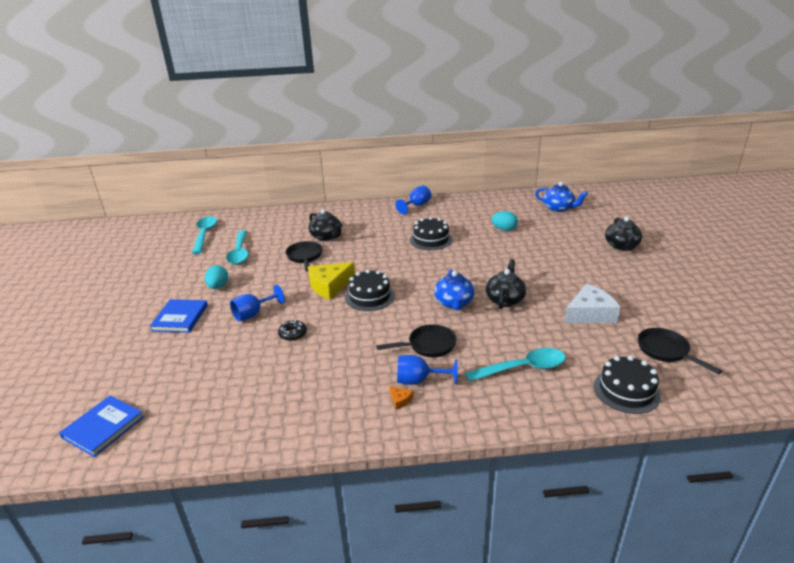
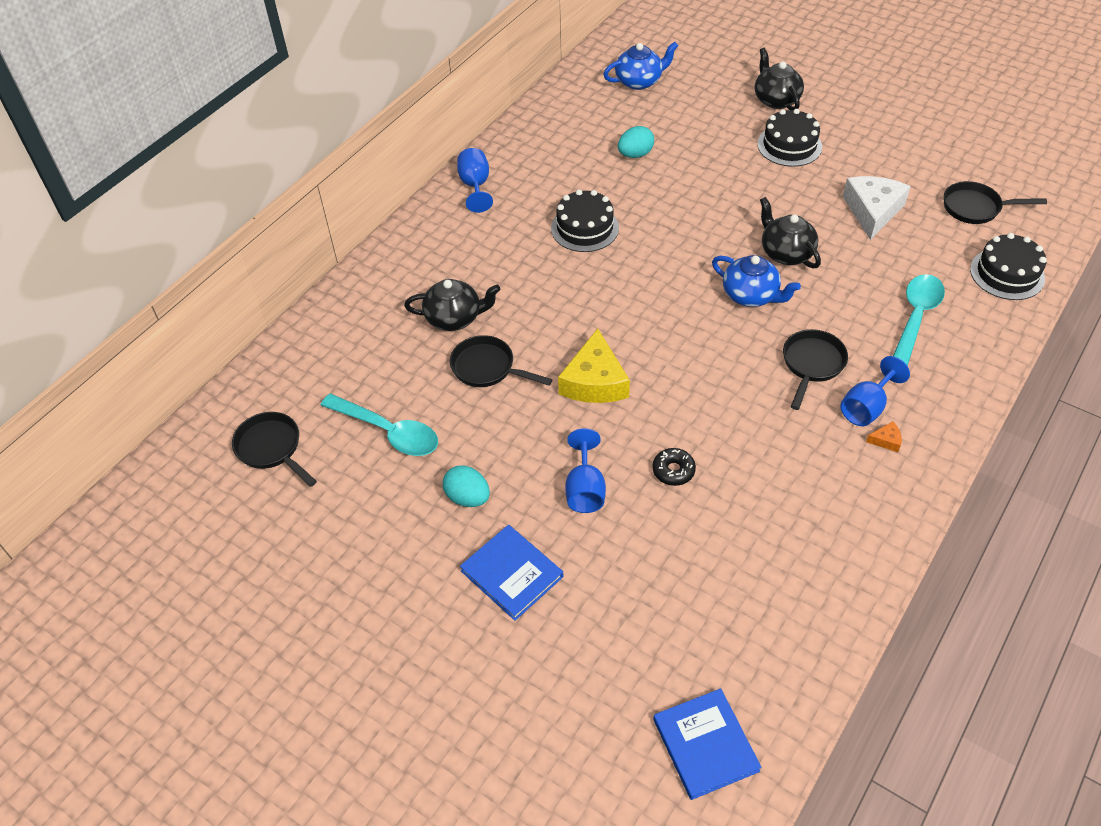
camera: 50 degrees left, 20 degrees up
turquoise spoon [192,216,217,254] -> black pan [232,412,317,487]
black cake [345,270,395,311] -> black cake moved to [757,109,822,167]
black teapot [605,217,642,250] -> black teapot turned 150 degrees counterclockwise [755,48,804,110]

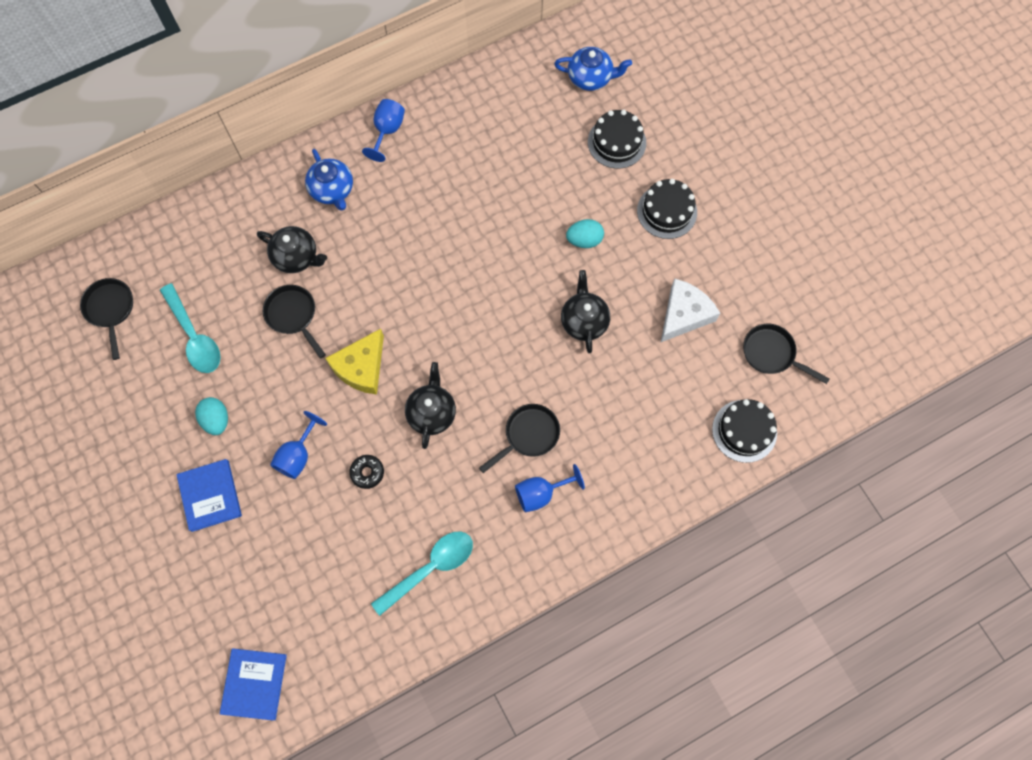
camera: 25 degrees right, 20 degrees up
black cake [551,189,619,252] -> black cake moved to [588,110,646,169]
turquoise egg [618,126,654,158] -> turquoise egg moved to [566,219,604,248]
blue teapot [712,255,801,307] -> blue teapot moved to [305,149,353,211]
black teapot [755,48,804,110] -> black teapot moved to [405,362,456,449]
orange cheese [866,421,902,452] -> none
turquoise spoon [893,274,945,366] -> turquoise spoon moved to [371,532,473,616]

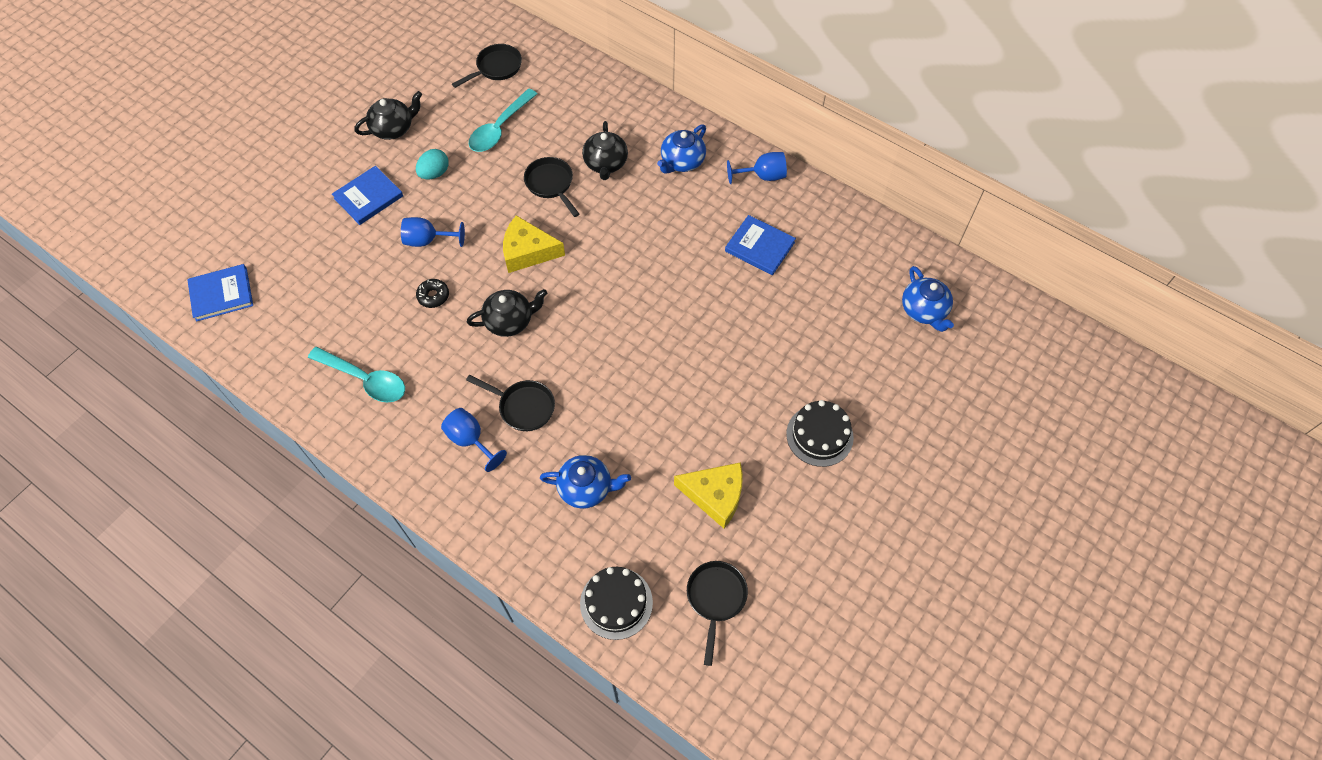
camera: 65 degrees right, 10 degrees down
black pan [263,285,326,358] -> black pan turned 60 degrees counterclockwise [524,157,579,217]
black teapot [561,270,610,353] -> black teapot moved to [354,91,422,140]
turquoise egg [566,219,604,248] -> none
black cake [588,110,646,169] -> none
white cheese [661,279,720,342] -> yellow cheese [674,462,743,528]
none -> blue teapot [540,455,631,509]
none -> blue book [725,215,796,275]

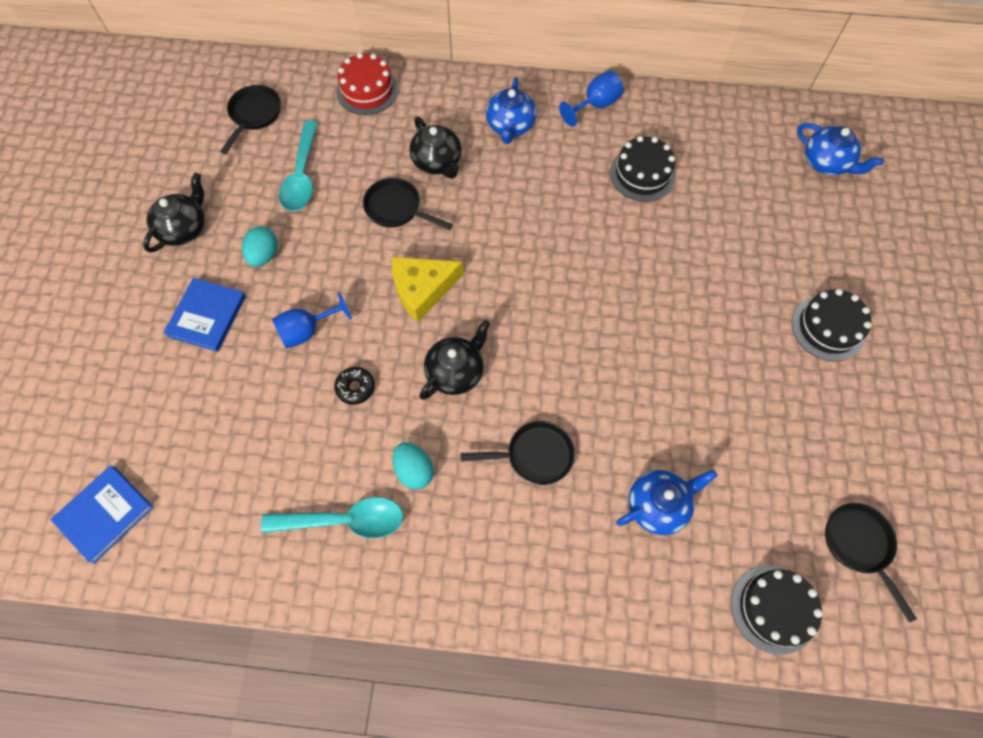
camera: 30 degrees left, 5 degrees up
blue goblet [441,408,507,472] -> none
yellow cheese [674,462,743,528] -> none
blue book [725,215,796,275] -> black cake [610,136,676,202]
none -> red cake [336,53,398,115]
none -> turquoise egg [393,442,434,490]

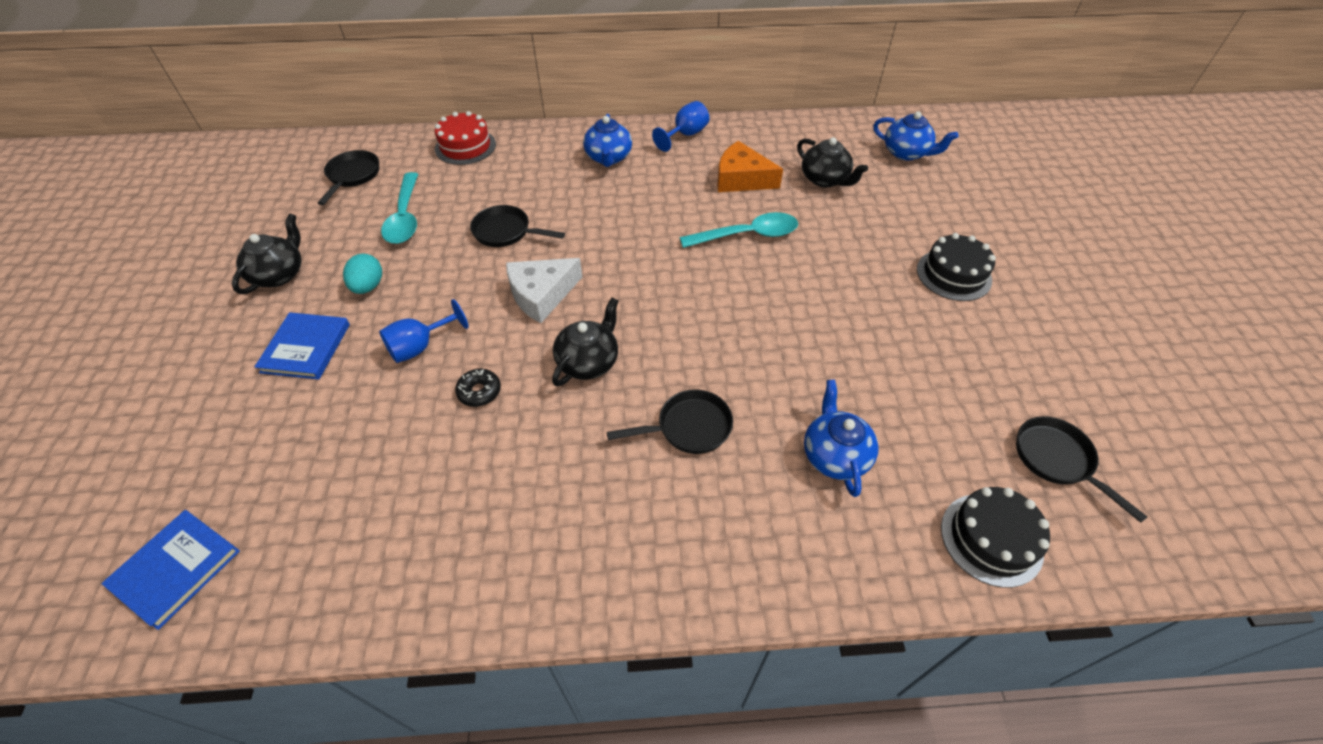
camera: 10 degrees left, 15 degrees down
turquoise spoon [261,497,403,538] -> turquoise spoon moved to [680,212,798,248]
yellow cheese [392,257,463,322] -> white cheese [506,258,582,323]
turquoise egg [393,442,434,490] -> none
black teapot [409,117,462,179] -> black teapot moved to [797,137,868,187]
black cake [610,136,676,202] -> orange cheese [717,141,783,192]
blue teapot [616,470,717,535] -> blue teapot turned 60 degrees counterclockwise [804,380,879,497]

